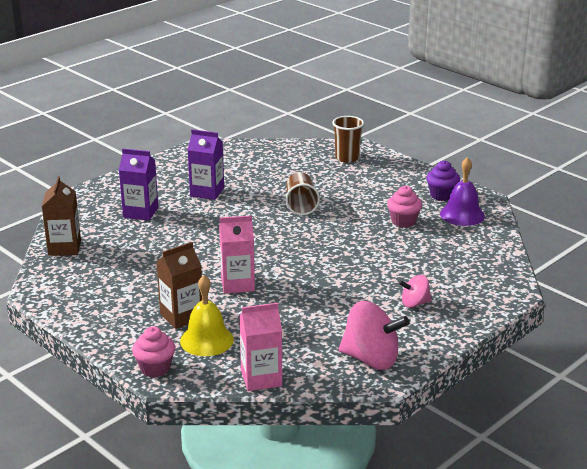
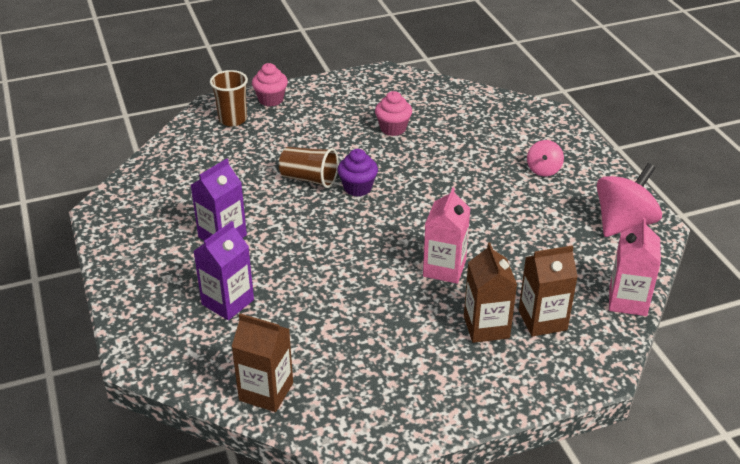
camera: 65 degrees left, 10 degrees up
pink cupcake [132,327,175,378] -> pink cupcake moved to [252,63,288,106]
yellow bell [180,275,234,356] -> brown carton [519,245,578,337]
purple cupcake [426,160,460,201] -> purple cupcake moved to [337,149,378,197]
purple bell [440,157,485,226] -> none

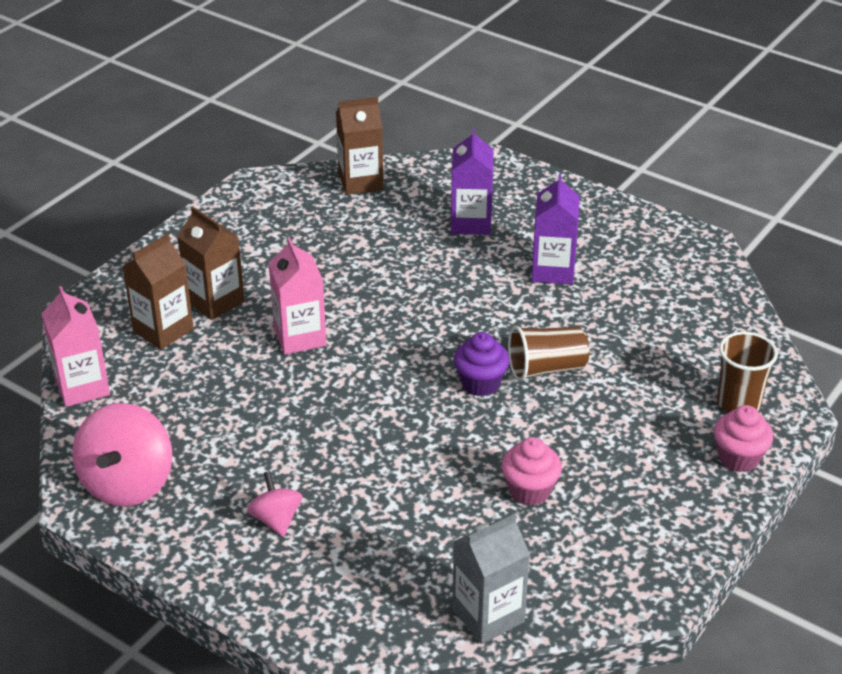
camera: 145 degrees right, 0 degrees up
none -> grey carton [452,514,530,644]

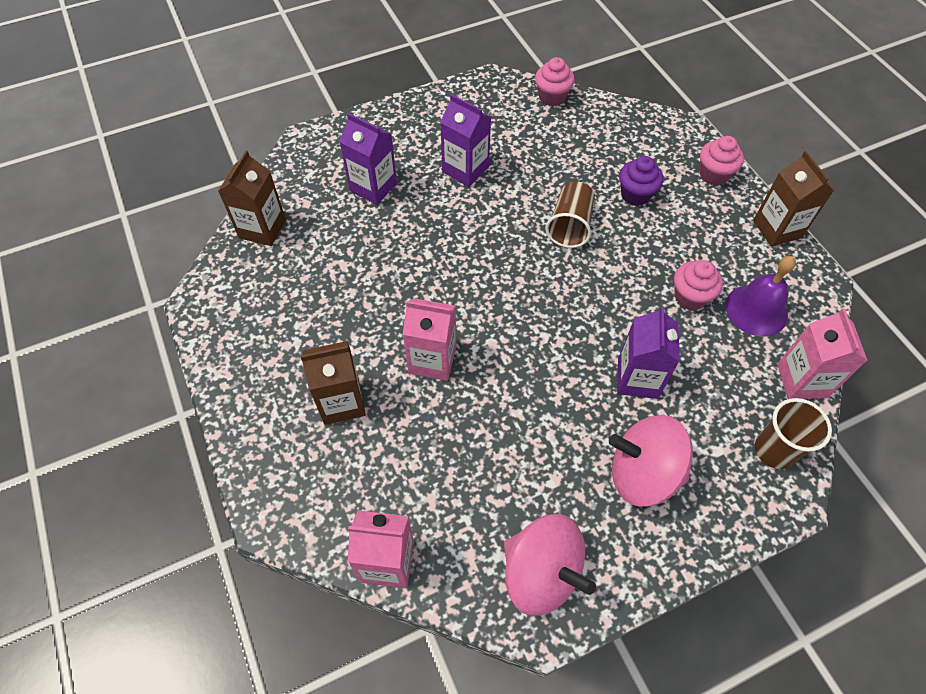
camera: 60 degrees left, 20 degrees up
brown carton [122,233,194,350] -> brown carton moved to [753,151,834,247]
pink spinning top [247,471,302,537] -> pink spinning top [609,415,693,506], size x1.85
grey carton [452,514,530,644] -> pink carton [777,308,868,399]
purple cupcake [454,332,510,397] -> purple cupcake moved to [619,156,663,206]
brown cup [717,331,778,413] -> brown cup moved to [755,398,832,469]
none -> pink cupcake [535,57,575,106]
none -> purple carton [617,306,680,399]
none -> purple bell [725,256,796,337]

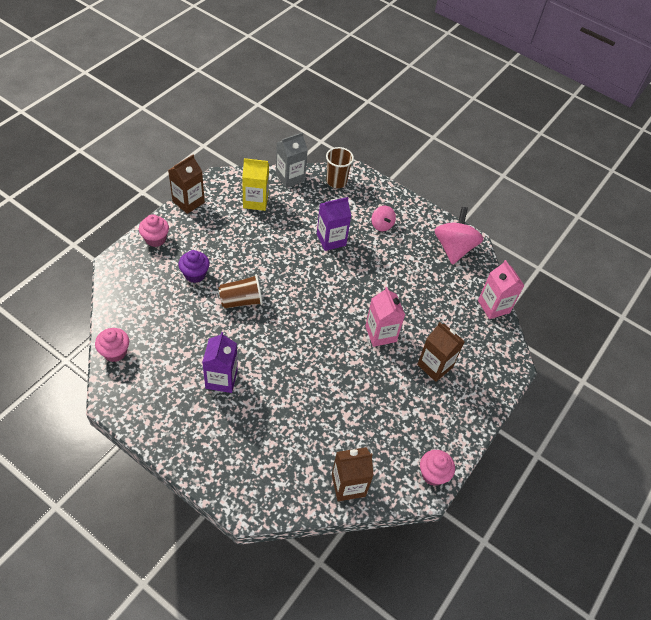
camera: 125 degrees left, 5 degrees down
purple carton [339,113,397,205] -> none
pink spinning top [609,415,693,506] -> pink spinning top [372,206,396,231], size x0.54
pink cupcake [674,260,723,310] -> pink cupcake moved to [420,450,455,486]
purple bell [725,256,796,337] -> yellow carton [242,158,269,211]
pink carton [777,308,868,399] -> grey carton [276,132,308,188]

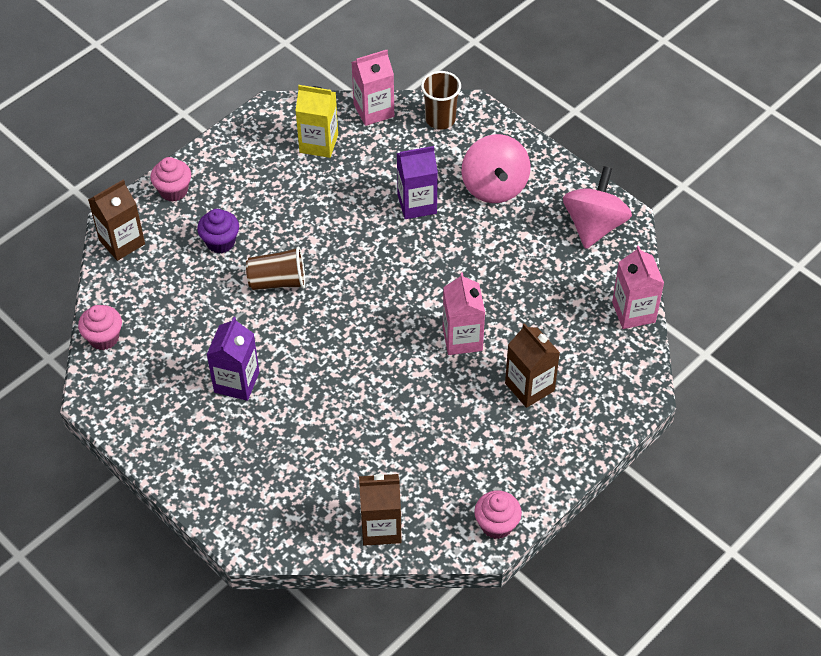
camera: 15 degrees right, 0 degrees up
brown carton [168,155,205,214] -> brown carton moved to [88,180,145,261]
grey carton [276,132,308,188] -> pink carton [352,50,394,126]
pink spinning top [372,206,396,231] -> pink spinning top [462,134,531,203], size x1.85

